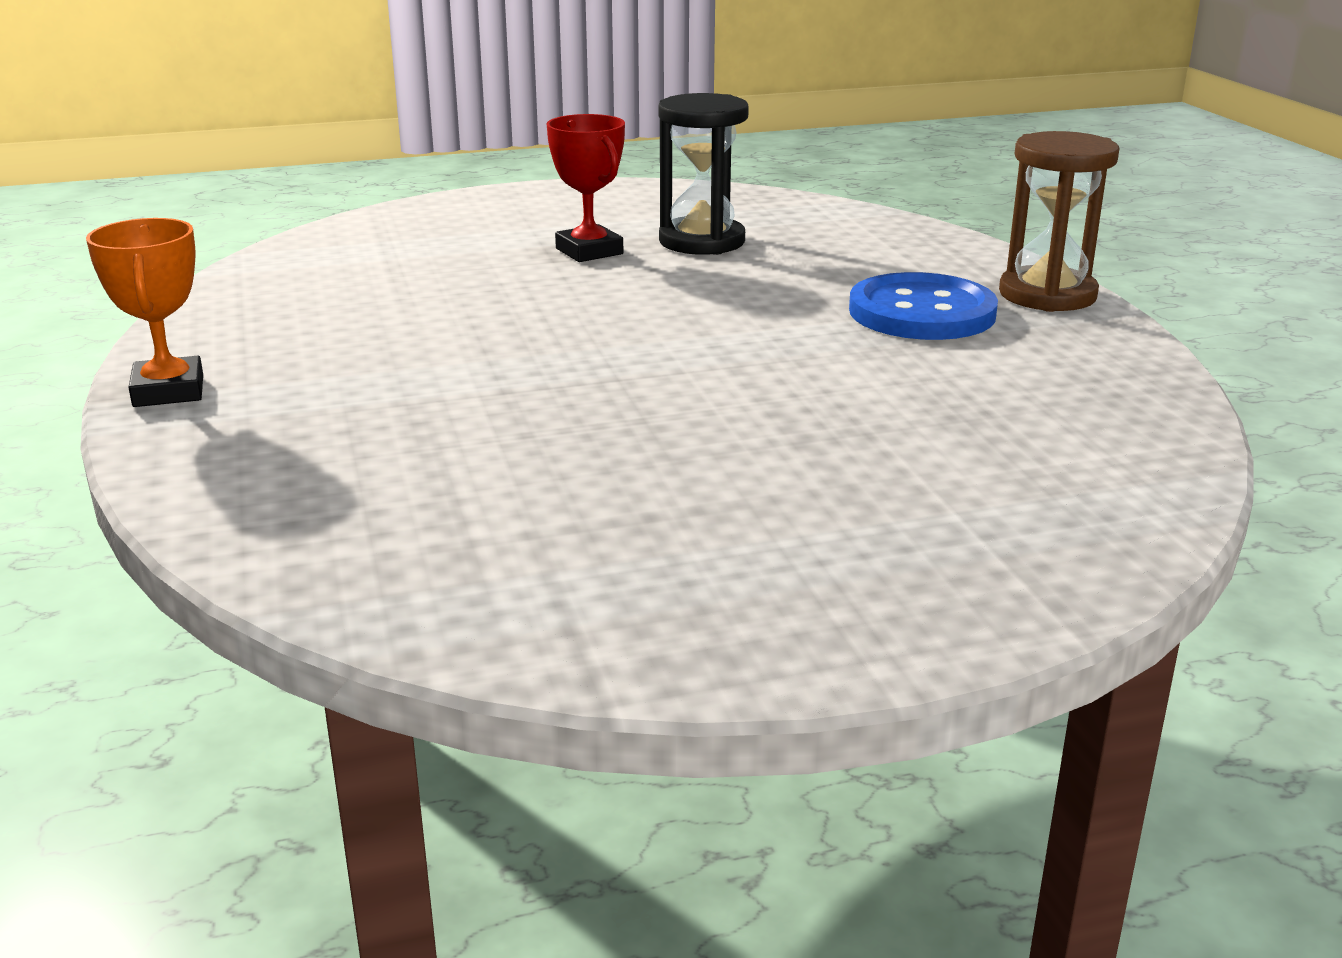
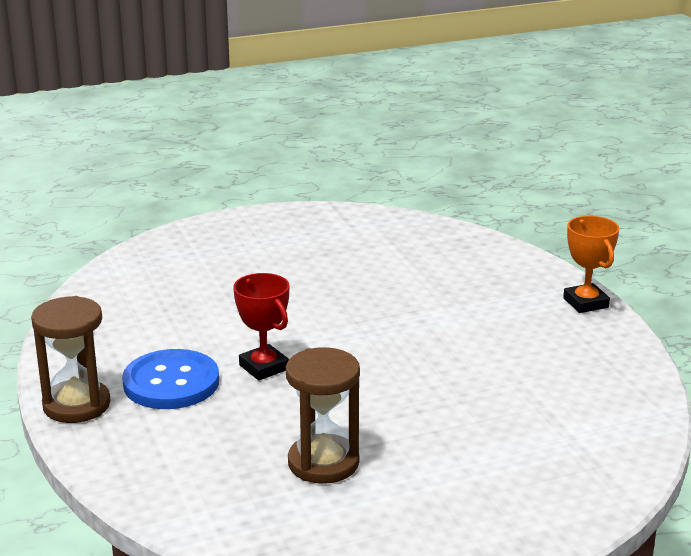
camera: 175 degrees right, 0 degrees up
red trophy [547,114,625,262] -> red trophy moved to [233,273,289,380]
black hourglass [658,93,749,255] -> brown hourglass [286,347,360,484]

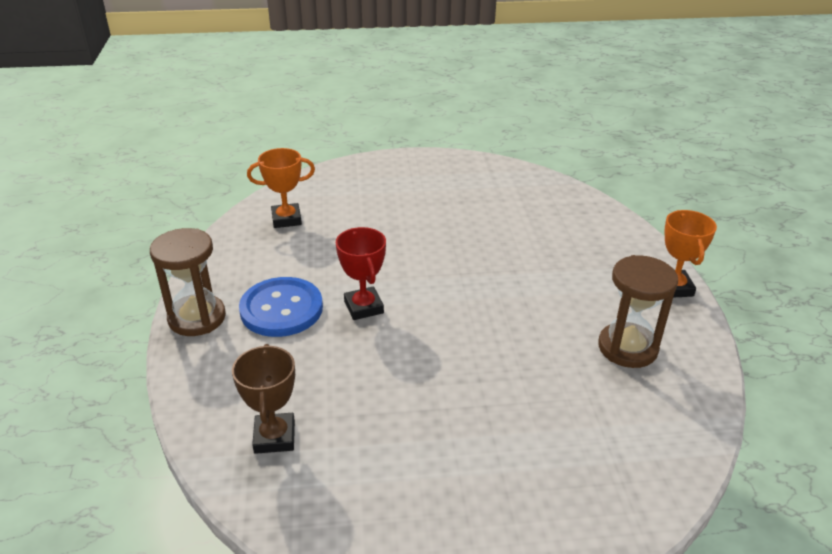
camera: 15 degrees right, 10 degrees up
brown hourglass [286,347,360,484] -> brown hourglass moved to [598,255,678,368]
none -> brown trophy [232,344,295,454]
none -> orange trophy [247,148,315,228]

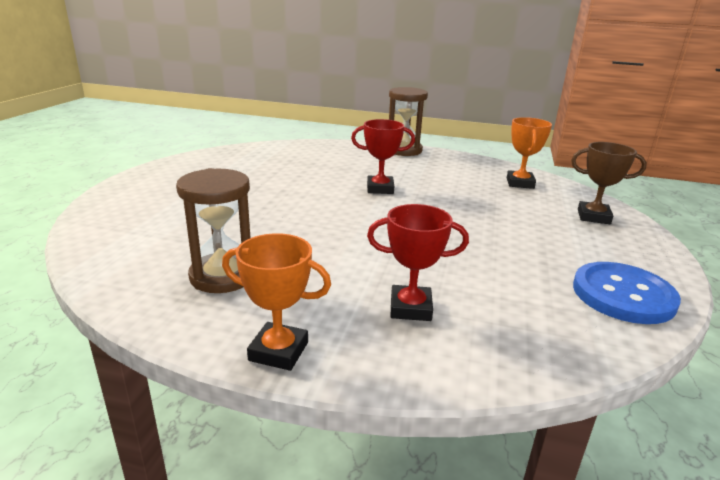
camera: 110 degrees right, 10 degrees down
brown trophy [232,344,295,454] -> brown trophy moved to [571,142,647,224]
blue button [239,277,323,337] -> blue button moved to [573,262,681,324]
none -> red trophy [367,204,469,321]

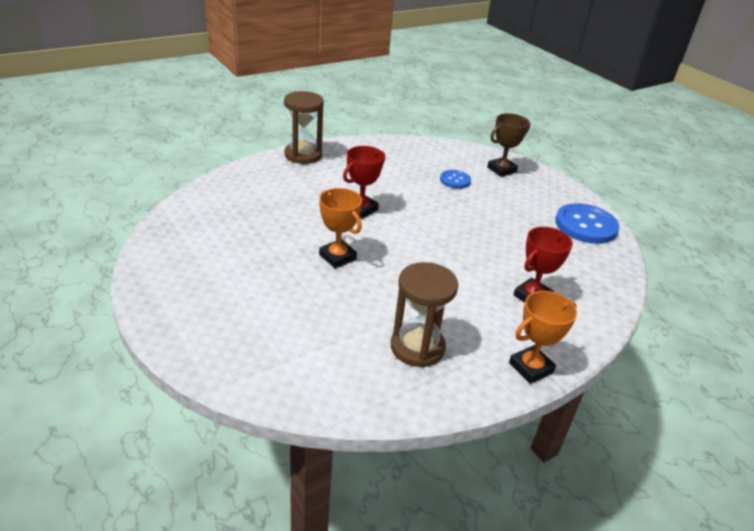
camera: 50 degrees left, 10 degrees up
orange trophy [507,117,552,189] -> orange trophy moved to [319,188,362,268]
none -> blue button [440,170,471,189]

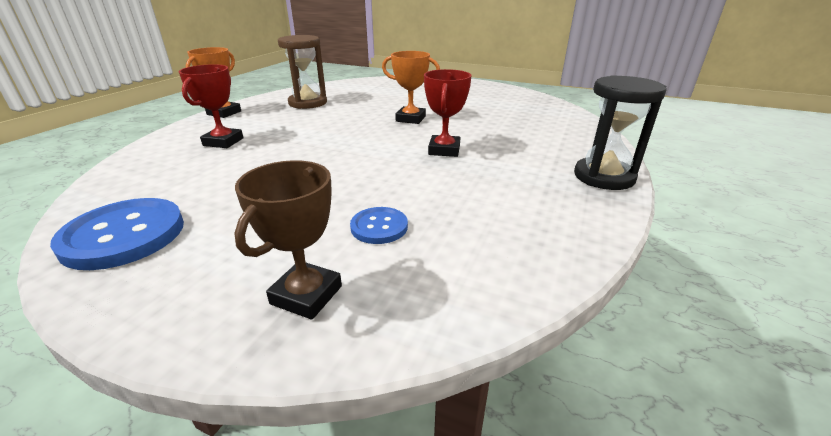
camera: 150 degrees right, 5 degrees down
brown hourglass [284,91,324,164] -> black hourglass [574,75,667,190]

